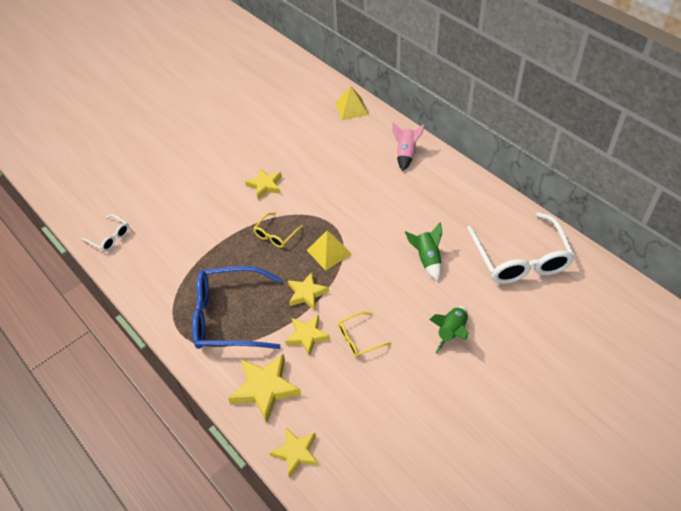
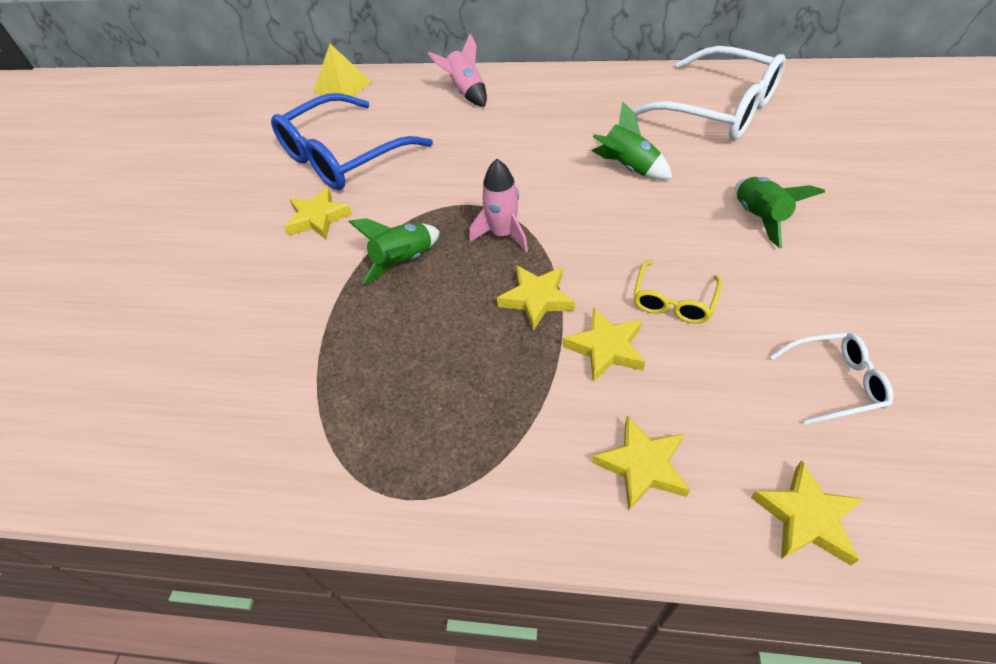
camera: 40 degrees left, 0 degrees up
white glasses [81,214,129,251] -> white glasses moved to [770,333,893,425]
blue glasses [192,266,281,349] -> blue glasses moved to [271,93,433,190]
yellow star [228,354,301,422] -> yellow star [592,416,690,511], size x0.66
yellow glasses [253,212,304,248] -> green rocket [349,218,440,285]
yellow pyramid [307,231,352,271] -> pink rocket [469,159,528,252]

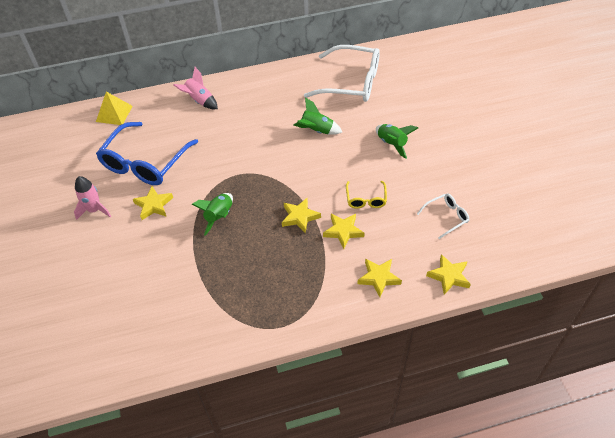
camera: 25 degrees left, 0 degrees up
pink rocket [469,159,528,252] -> pink rocket moved to [74,176,111,220]

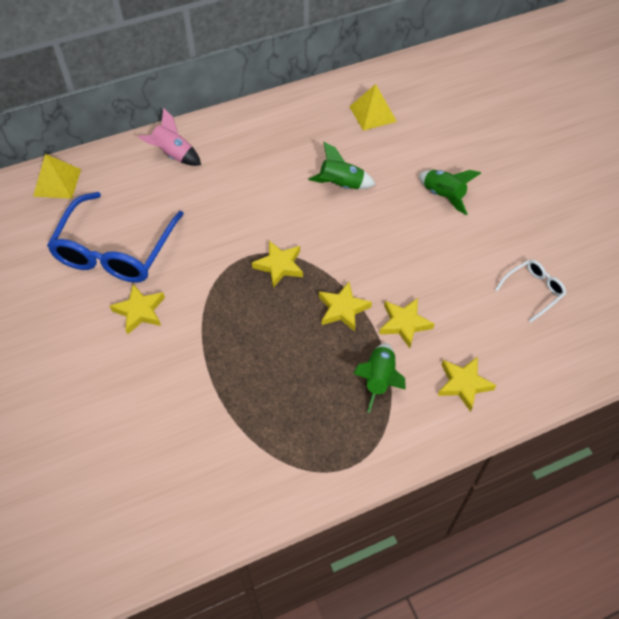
camera: 10 degrees left, 5 degrees up
pink rocket [74,176,111,220] -> none
green rocket [192,193,233,236] -> green rocket moved to [353,343,406,413]
white glasses [304,45,380,102] -> yellow pyramid [349,84,397,131]
yellow glasses [346,181,387,209] -> none
yellow star [426,254,471,295] -> yellow star moved to [252,241,303,288]

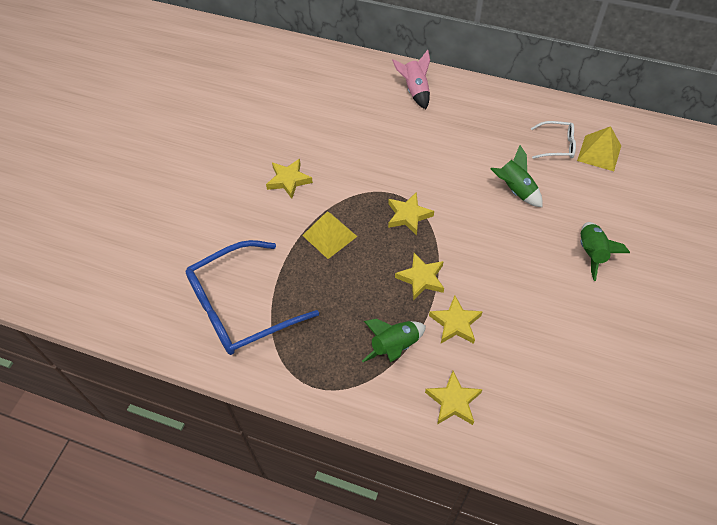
camera: 45 degrees right, 0 degrees up
yellow pyramid [33,154,81,199] -> yellow pyramid moved to [302,211,358,259]
blue glasses [47,192,184,283] -> blue glasses moved to [186,240,319,355]
white glasses [495,260,566,323] -> white glasses moved to [531,121,576,159]

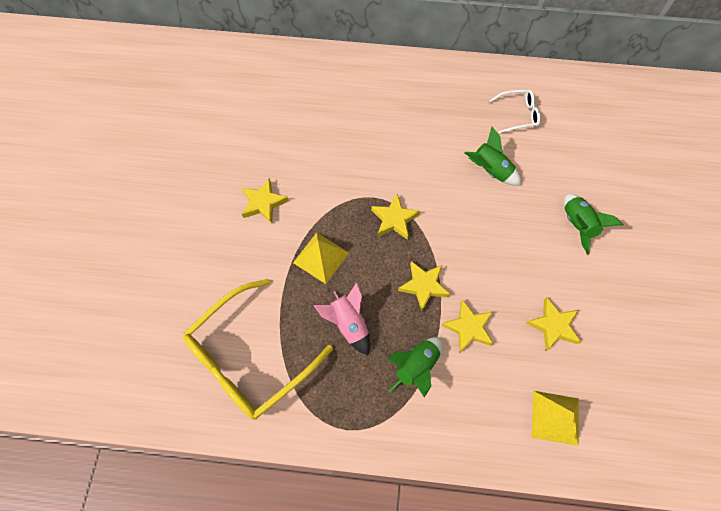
camera: 15 degrees left, 10 degrees up
blue glasses [186,240,319,355] -> yellow glasses [183,279,333,420]
pink rocket [392,50,430,109] -> pink rocket moved to [314,282,370,355]
yellow star [425,371,483,425] -> yellow star moved to [526,298,581,351]
yellow pyramid [577,126,621,171] -> yellow pyramid moved to [531,391,579,446]

